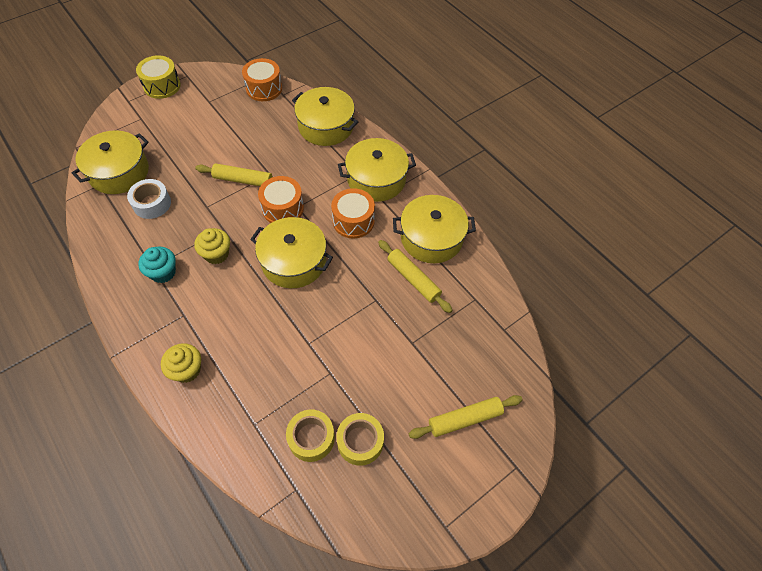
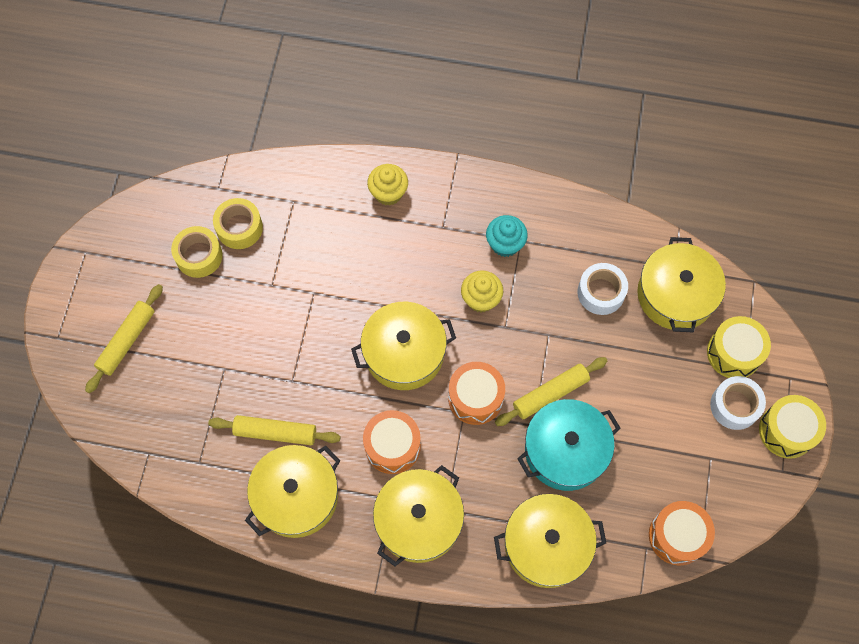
camera: 140 degrees right, 10 degrees up
none -> turquoise pot [517,399,621,491]
none -> yellow drum [707,316,771,378]
none -> white tape [710,376,766,430]

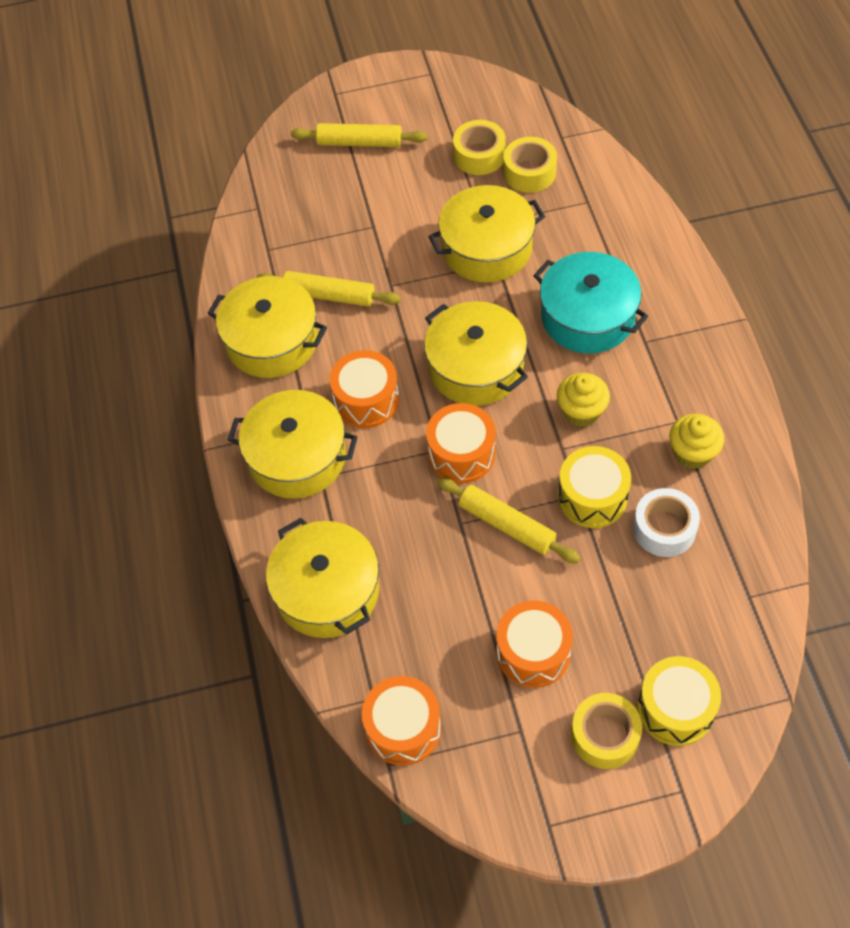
camera: 70 degrees right, 10 degrees down
yellow rolling pin [208,415,341,445] -> yellow rolling pin turned 60 degrees counterclockwise [256,271,401,307]
yellow cupcake [367,164,408,206] -> yellow cupcake moved to [669,414,724,469]
turquoise cupcake [486,215,528,257] -> none
turquoise pot [517,399,621,491] -> turquoise pot moved to [533,252,648,354]
yellow pot [637,237,726,332] -> yellow pot moved to [428,185,545,283]
white tape [710,376,766,430] -> yellow tape [571,693,642,769]
yellow drum [759,395,826,459] -> yellow drum moved to [558,446,631,528]
none -> orange drum [497,601,573,688]

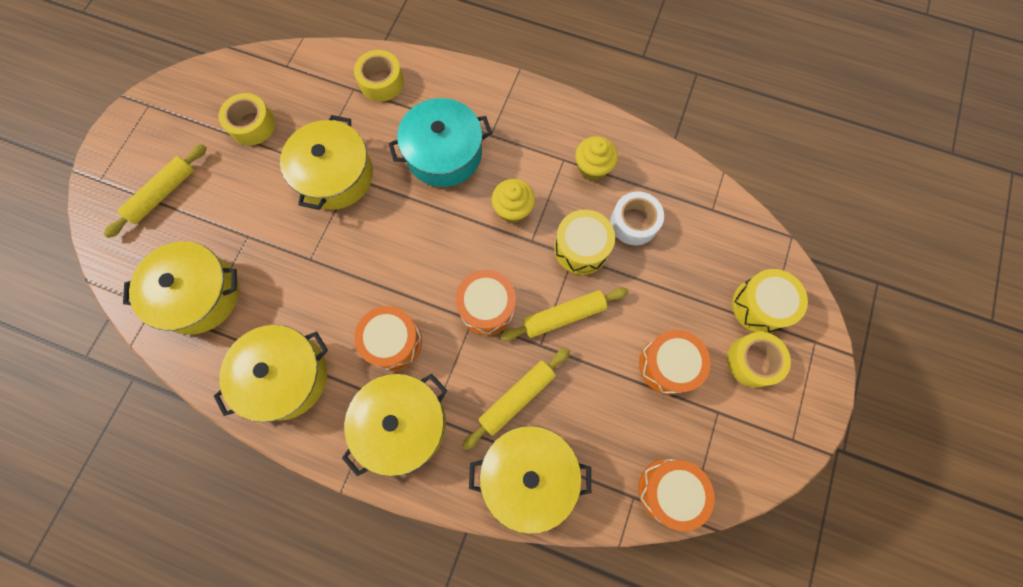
camera: 60 degrees left, 15 degrees up
yellow rolling pin [256,271,401,307] -> yellow rolling pin moved to [462,348,570,450]
yellow pot [424,301,528,406] -> yellow pot moved to [123,241,239,335]
yellow tape [504,137,557,193] -> yellow tape moved to [354,50,404,102]

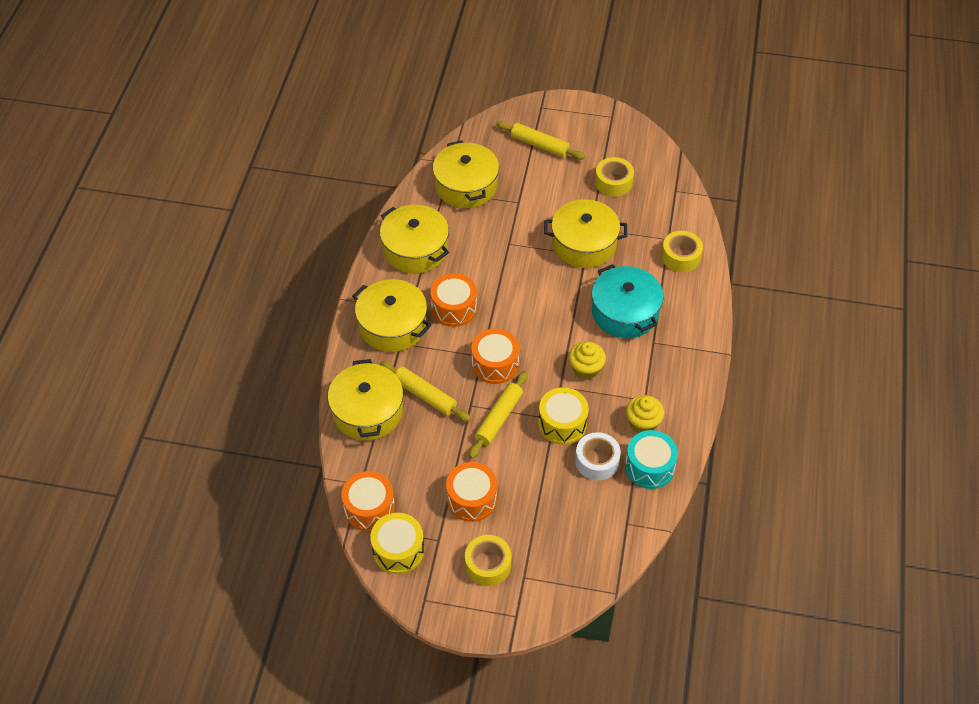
camera: 80 degrees right, 20 degrees down
yellow rolling pin [500,287,629,341] -> yellow rolling pin turned 60 degrees clockwise [469,371,528,458]
yellow drum [732,269,808,333] -> yellow drum moved to [370,513,424,574]
none -> turquoise drum [625,430,678,489]

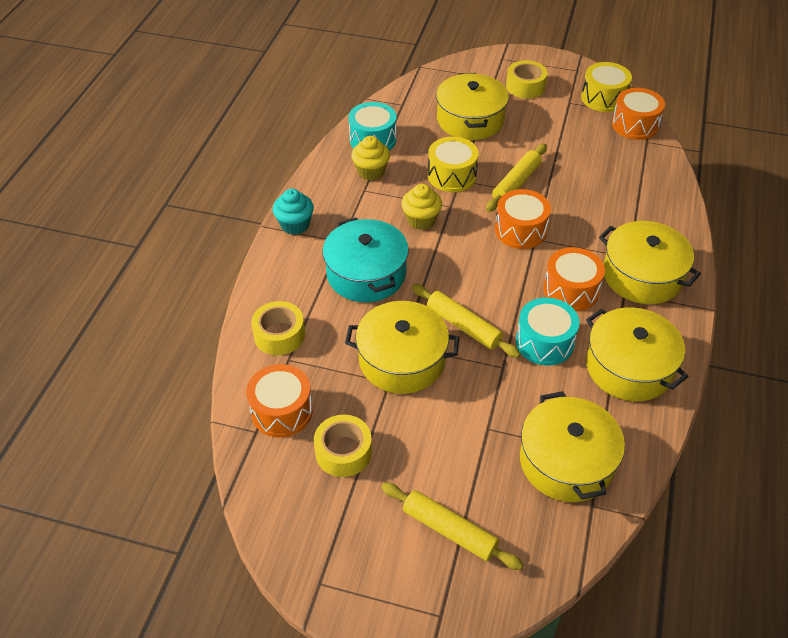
camera: 175 degrees left, 5 degrees down
yellow pot [328,359,403,441] -> yellow pot moved to [436,73,509,140]
yellow rolling pin [380,361,471,422] -> yellow rolling pin moved to [412,284,521,358]
orange drum [446,462,497,522] -> orange drum moved to [246,364,313,437]
white tape [575,432,621,480] -> none
none -> turquoise cupcake [273,189,314,235]
none -> turquoise drum [516,298,579,366]

